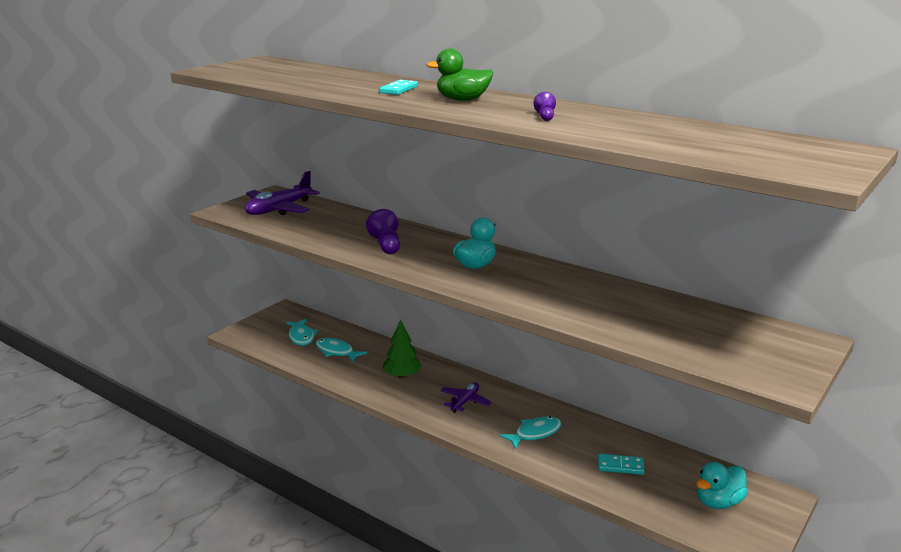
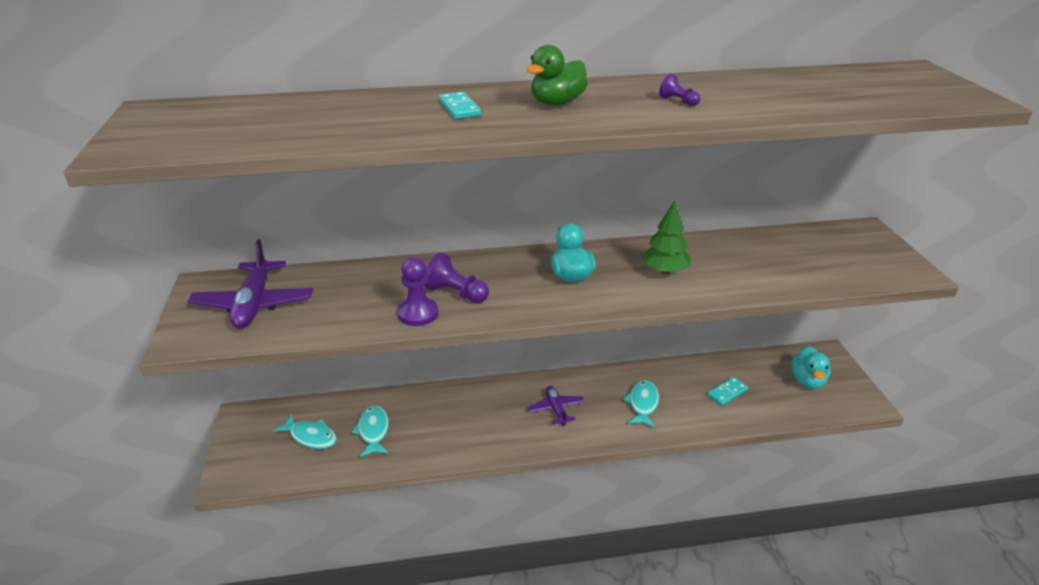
camera: 45 degrees left, 10 degrees up
turquoise fish [316,338,367,362] -> turquoise fish turned 90 degrees clockwise [351,405,389,457]
green tree [383,319,422,378] -> green tree moved to [642,200,691,274]
none -> purple pawn [397,257,439,326]

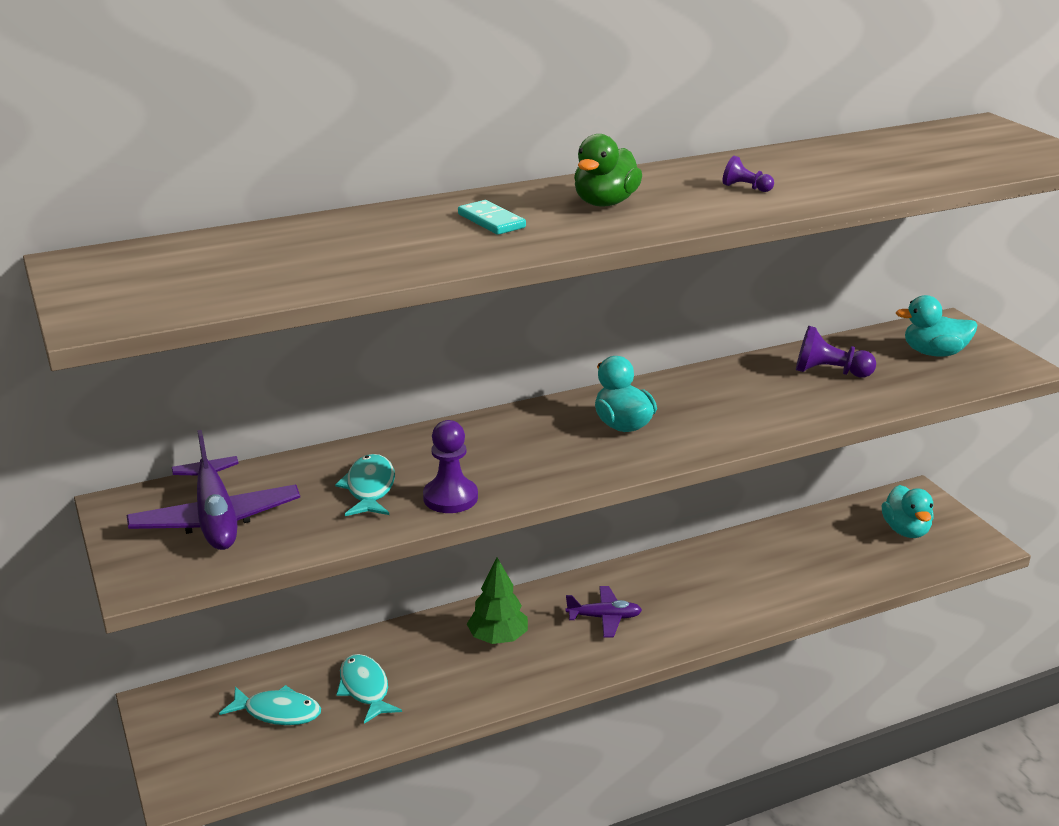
camera: 15 degrees left, 5 degrees down
purple pawn [424,253,489,303] -> purple pawn moved to [796,326,876,378]
purple plane [528,386,584,426] -> purple plane turned 120 degrees clockwise [566,586,642,637]
turquoise fish [623,380,659,428] -> turquoise fish moved to [335,454,395,516]
green tree [642,200,691,274] -> green tree moved to [467,558,528,644]
turquoise domino [707,377,748,406] -> none
none -> turquoise duck [896,295,977,357]

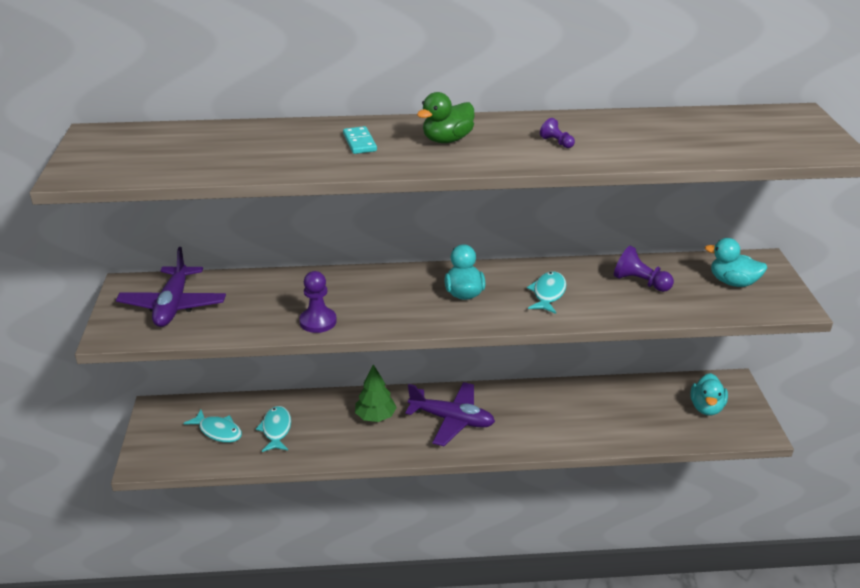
camera: 20 degrees right, 5 degrees up
turquoise fish [335,454,395,516] -> turquoise fish moved to [527,271,567,314]
purple plane [566,586,642,637] -> purple plane [405,382,495,446], size x1.71

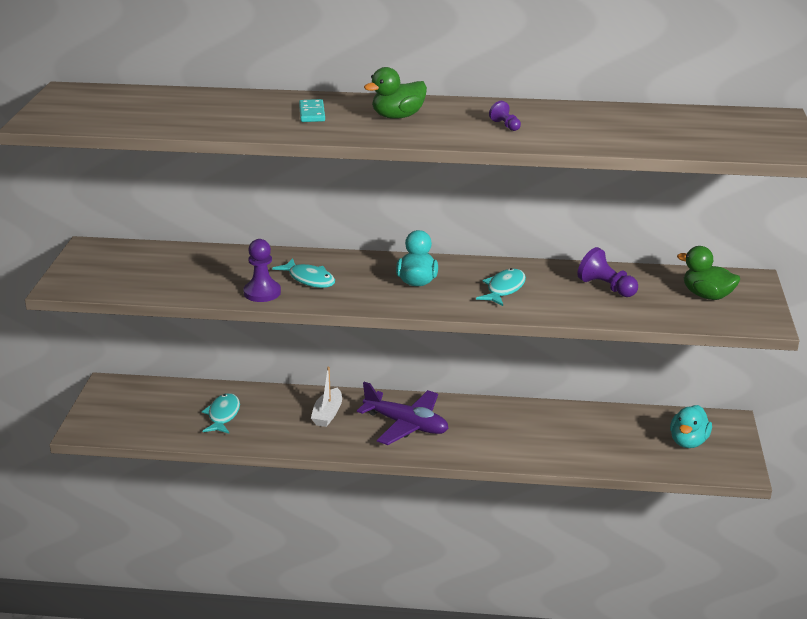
camera: 10 degrees right, 5 degrees down
purple plane [116,247,226,327] -> none
turquoise fish [183,410,242,443] -> turquoise fish moved to [272,258,335,288]
green tree [355,364,397,422] -> white boat [311,367,342,427]
turquoise duck [705,238,767,287] -> green duck [677,246,740,300]

